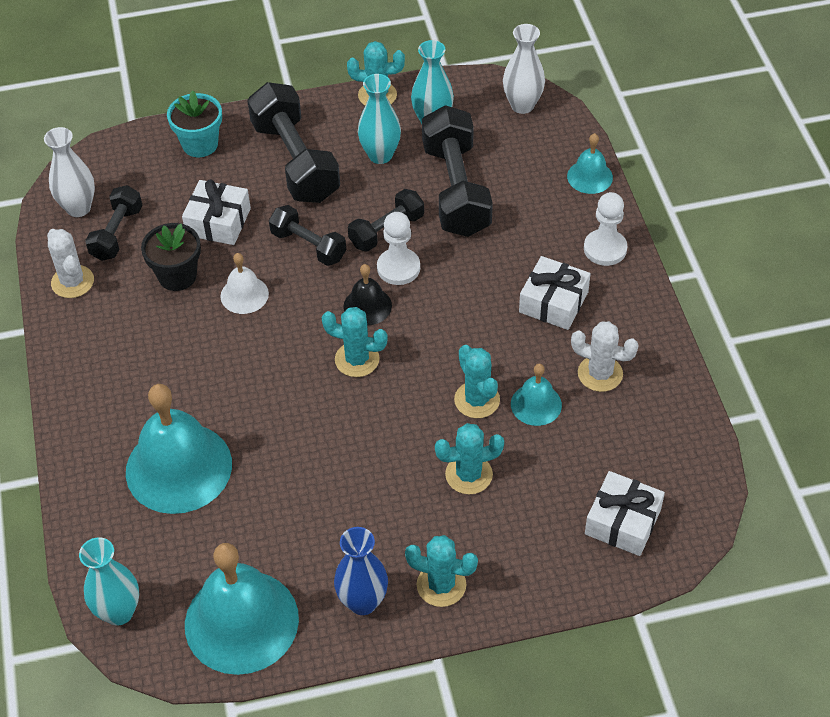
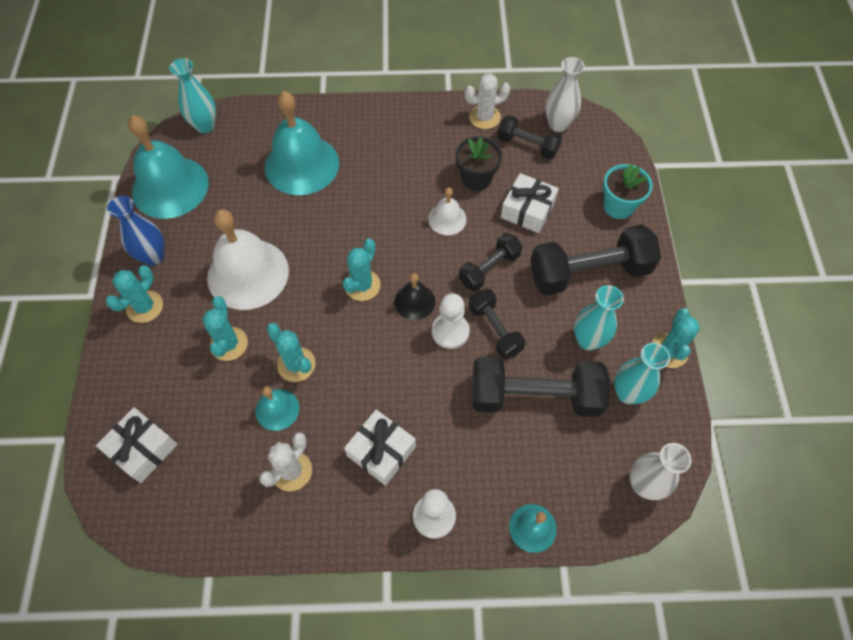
camera: 100 degrees right, 10 degrees up
turquoise cactus [454,345,500,418] -> turquoise cactus turned 60 degrees clockwise [267,323,315,382]
none -> white bell [207,209,289,310]

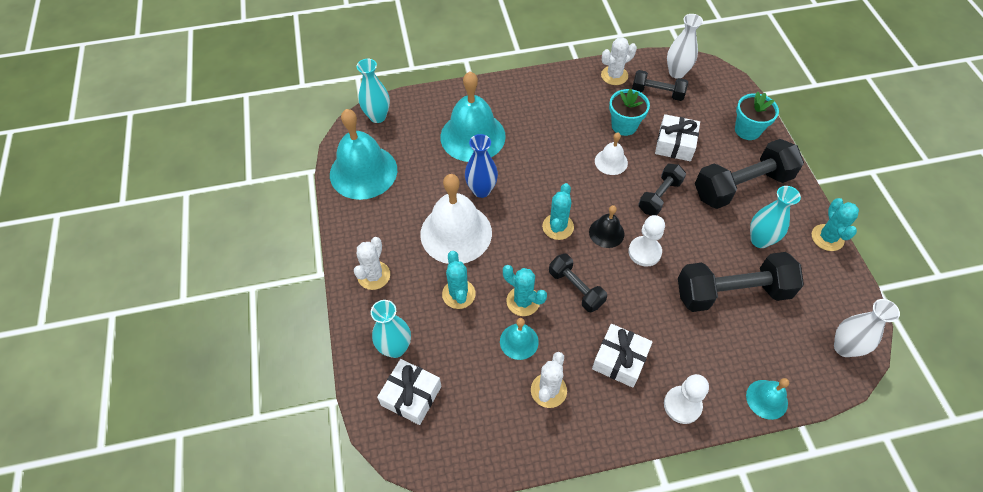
camera: 10 degrees left, 5 degrees down
turquoise cactus [106,265,163,323] -> white cactus [354,237,390,290]
blue vase [107,196,165,266] -> blue vase moved to [465,134,498,198]
black flower pot [456,137,502,191] -> turquoise flower pot [609,89,650,136]
black dumbbell [469,289,525,359] -> black dumbbell moved to [549,253,607,313]
turquoise vase [614,343,670,404] -> turquoise vase moved to [371,300,411,358]

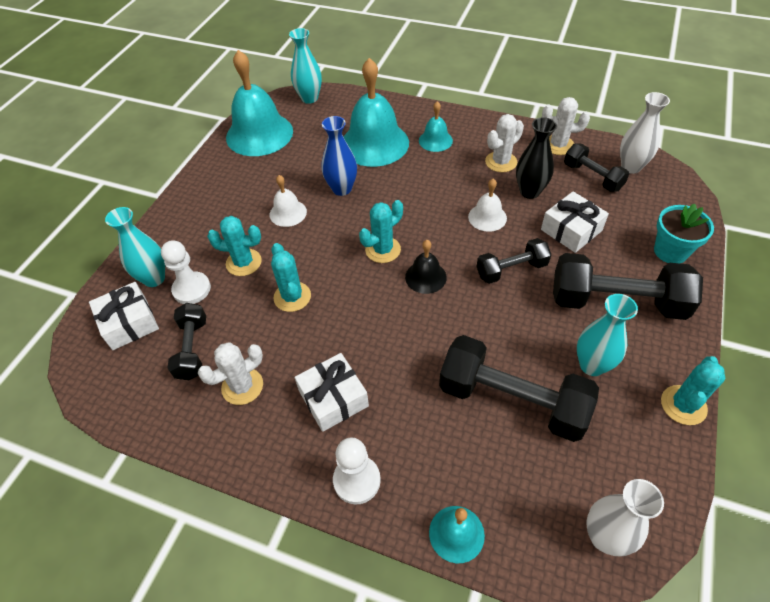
camera: 35 degrees right, 5 degrees down
white cactus [354,237,390,290] -> white cactus moved to [485,114,524,172]
white bell [420,174,492,264] -> white bell [270,175,307,227], size x0.49
turquoise cactus [442,251,476,309] -> turquoise cactus turned 75 degrees clockwise [207,216,262,276]
turquoise bell [500,318,539,360] -> turquoise bell moved to [419,101,453,152]
black dumbbell [549,253,607,313] -> black dumbbell moved to [168,303,206,380]
turquoise flower pot [609,89,650,136] -> black vase [516,117,557,199]
white pawn [628,215,665,267] -> white pawn moved to [161,240,211,304]

